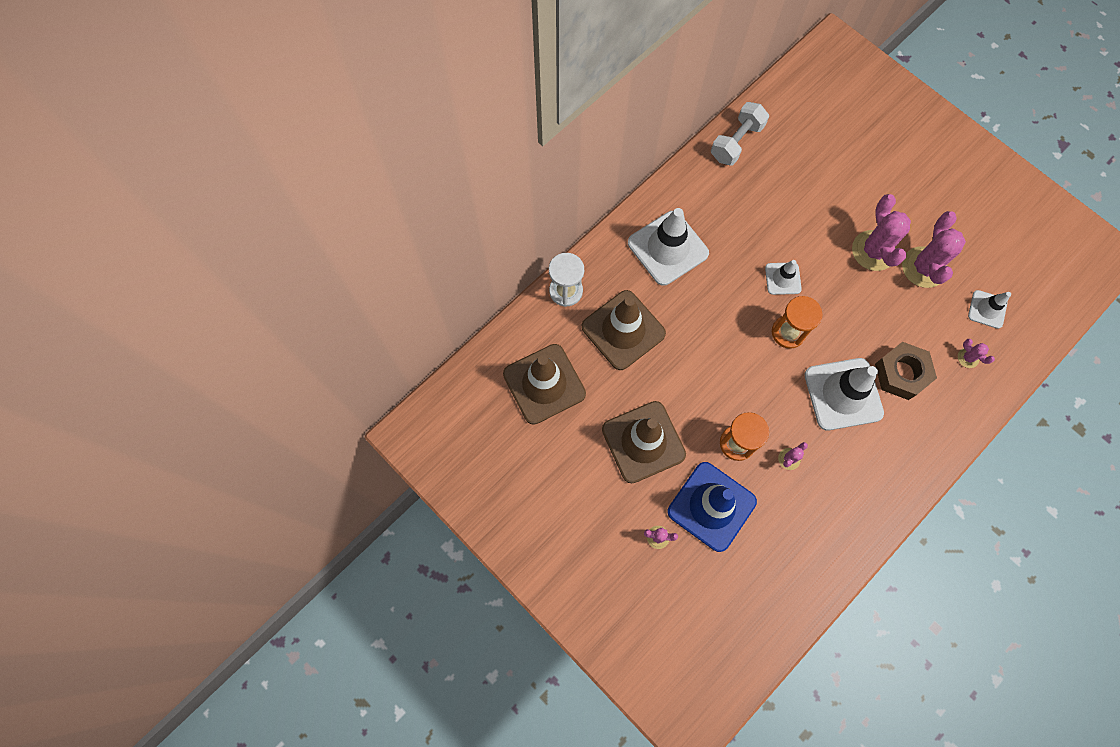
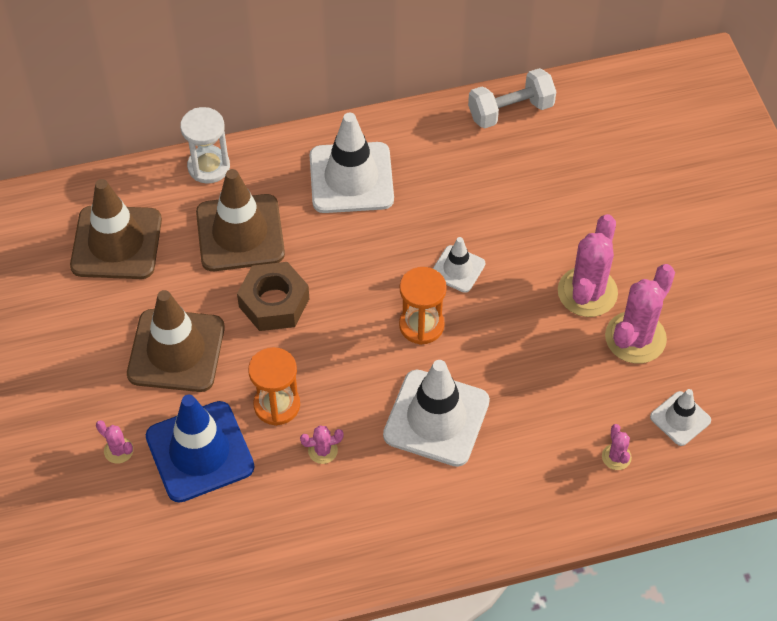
camera: 30 degrees right, 15 degrees down
brown nut [875,342,937,400] -> brown nut moved to [237,262,309,331]

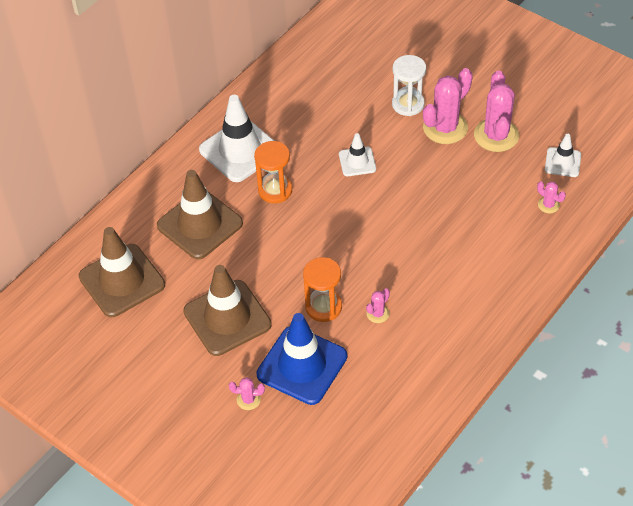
camera: 35 degrees left, 5 degrees down
white hourglass [180,107,230,183] -> white hourglass moved to [392,55,426,116]
brown nut [237,262,309,331] -> none
white traffic cone [383,360,490,467] -> none
orange hourglass [399,267,447,345] -> orange hourglass moved to [254,141,292,203]
white dumbbell [468,68,556,129] -> none
pink cactus [558,214,618,317] -> pink cactus turned 60 degrees clockwise [423,68,473,144]

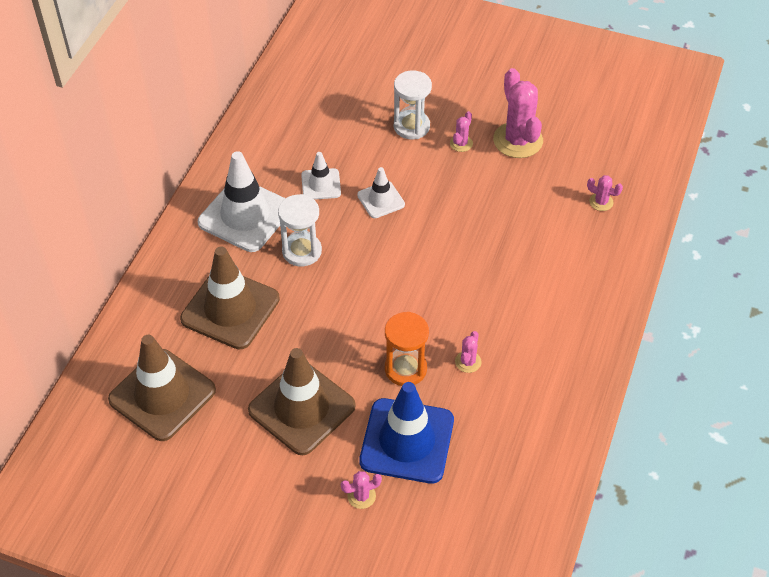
camera: 20 degrees left, 0 degrees up
orange hourglass [254,141,292,203] -> white hourglass [278,194,322,266]
pink cactus [423,68,473,144] -> pink cactus [450,111,473,152], size x0.46
white traffic cone [545,134,581,177] -> white traffic cone moved to [301,152,341,200]

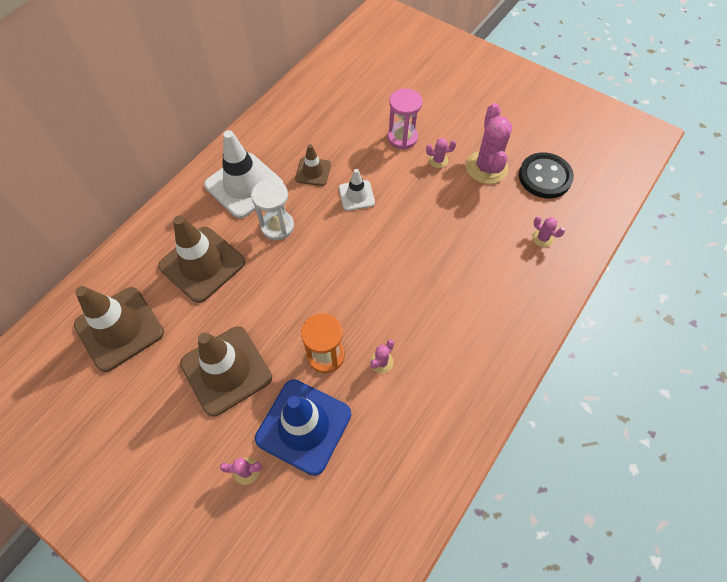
camera: 15 degrees right, 10 degrees up
white traffic cone [301,152,341,200] -> brown traffic cone [295,144,331,186]
white hourglass [394,70,432,139] -> pink hourglass [388,88,422,149]
pink cactus [450,111,473,152] -> pink cactus turned 45 degrees clockwise [426,138,456,168]
none -> black button [519,152,574,198]

